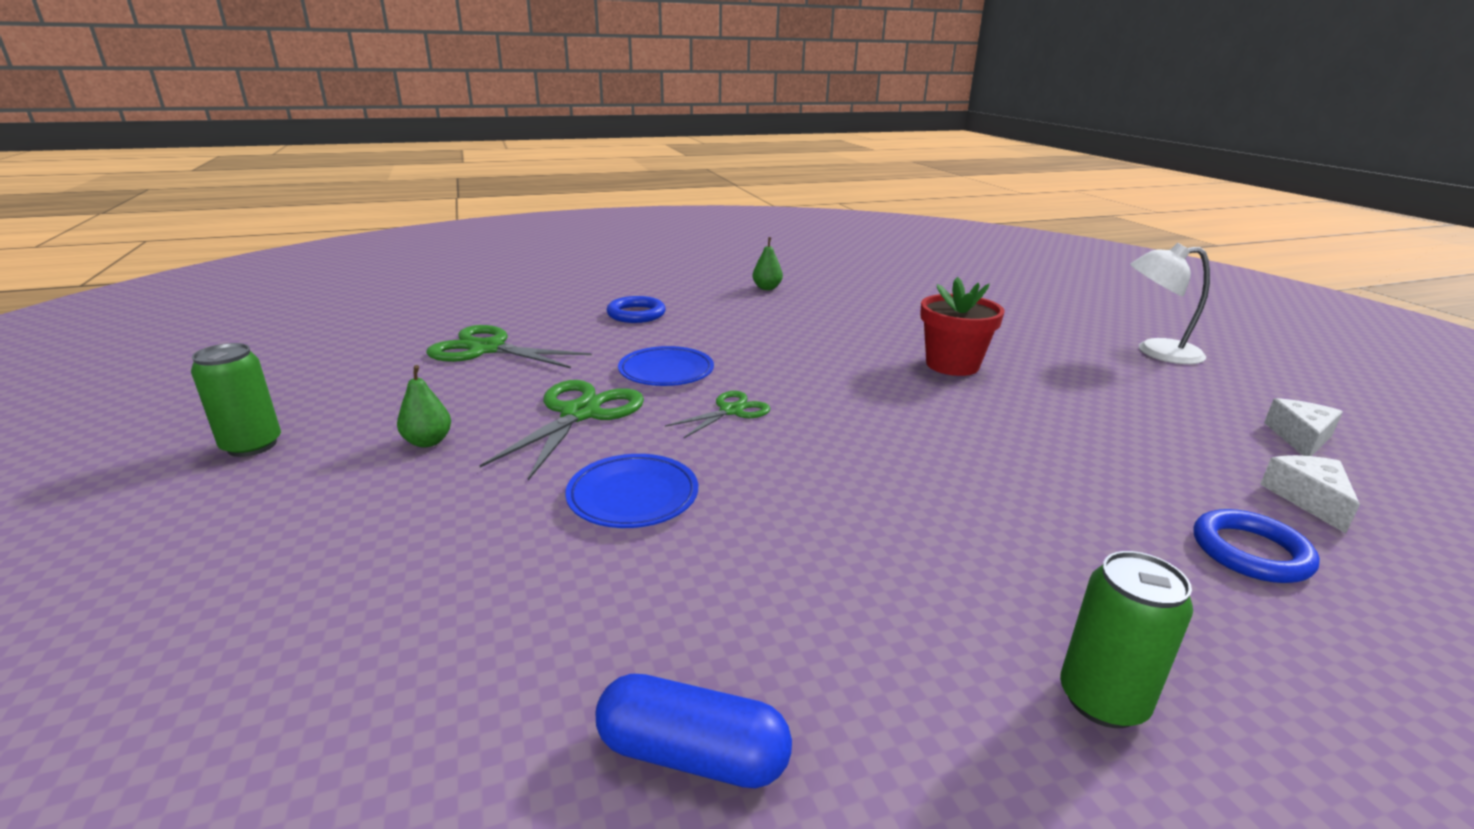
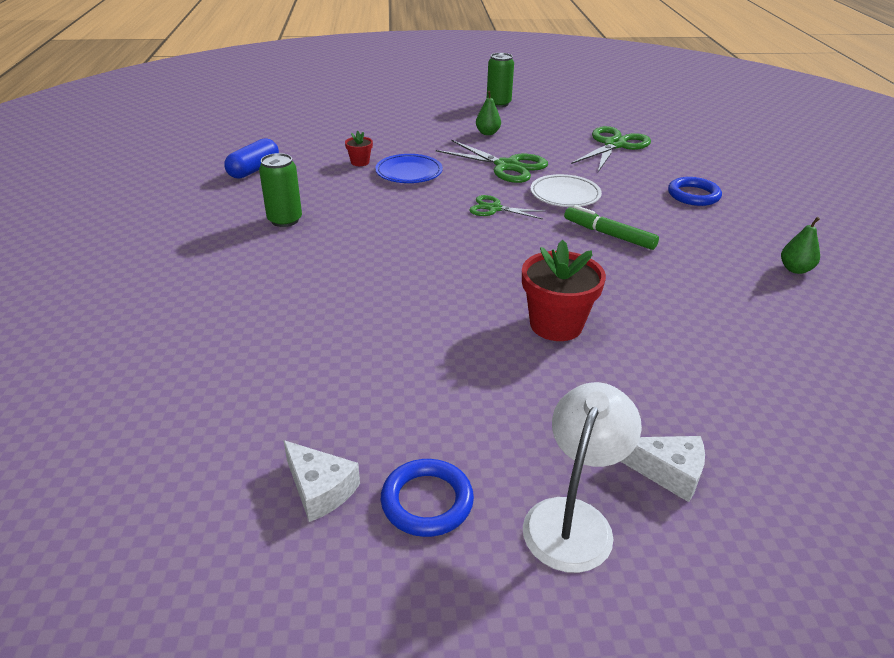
camera: 105 degrees right, 10 degrees up
blue plate [618,346,714,386] -> white plate [530,174,602,207]
green scissors [665,391,771,439] -> green scissors turned 135 degrees clockwise [469,195,546,219]
green can [1060,551,1193,728] -> green can moved to [259,153,302,227]
blue ring [1194,509,1320,583] -> blue ring moved to [381,459,474,537]
white cheese [1260,455,1360,533] -> white cheese moved to [620,436,705,502]
none -> red flower pot [345,131,373,166]
none -> green marker [564,205,659,250]

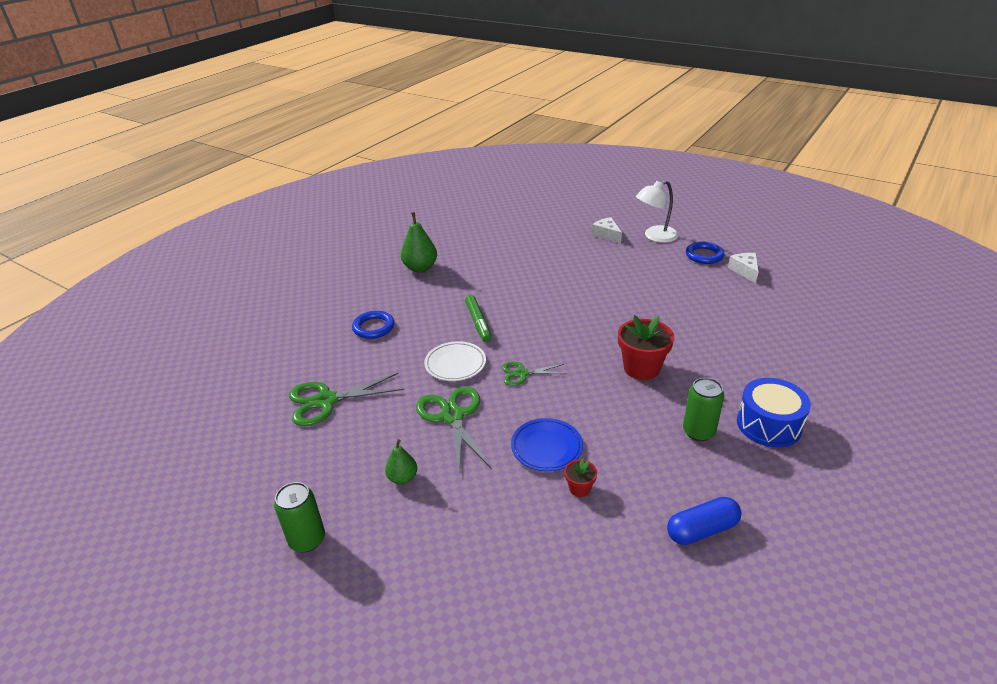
camera: 140 degrees left, 0 degrees up
green scissors [469,195,546,219] -> green scissors turned 120 degrees clockwise [502,362,566,386]
red flower pot [522,240,606,341] -> red flower pot moved to [618,315,674,380]
green pear [781,217,820,274] -> green pear [401,212,437,273], size x1.68
none -> blue drum [737,378,811,448]

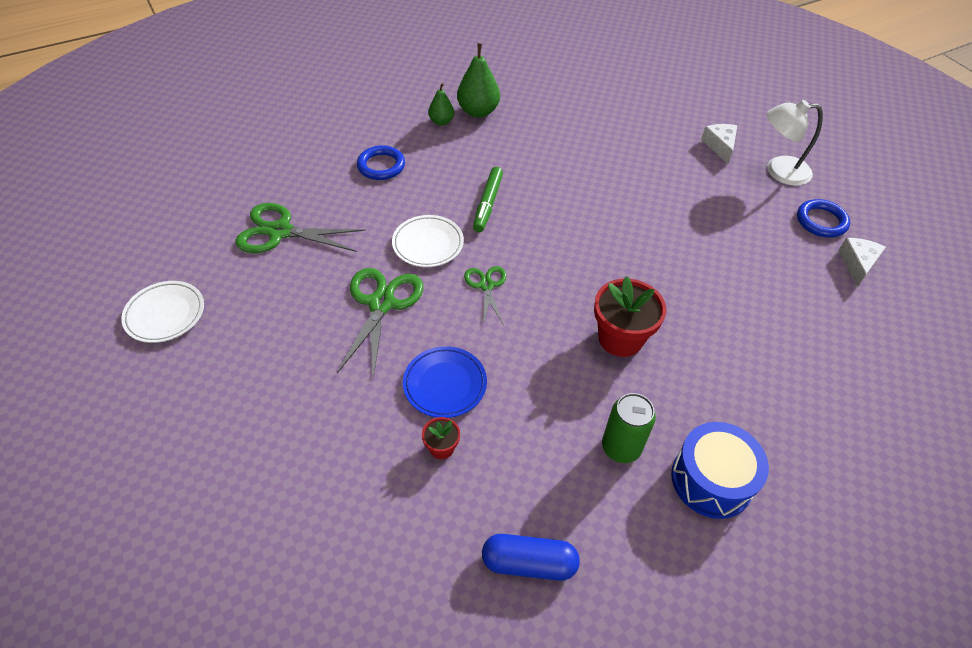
camera: 25 degrees right, 15 degrees up
green can [274,482,325,553] -> none
green pear [385,439,417,485] -> green pear moved to [428,83,454,126]
green scissors [502,362,566,386] -> green scissors turned 60 degrees clockwise [464,266,506,326]
none -> white plate [121,281,204,343]

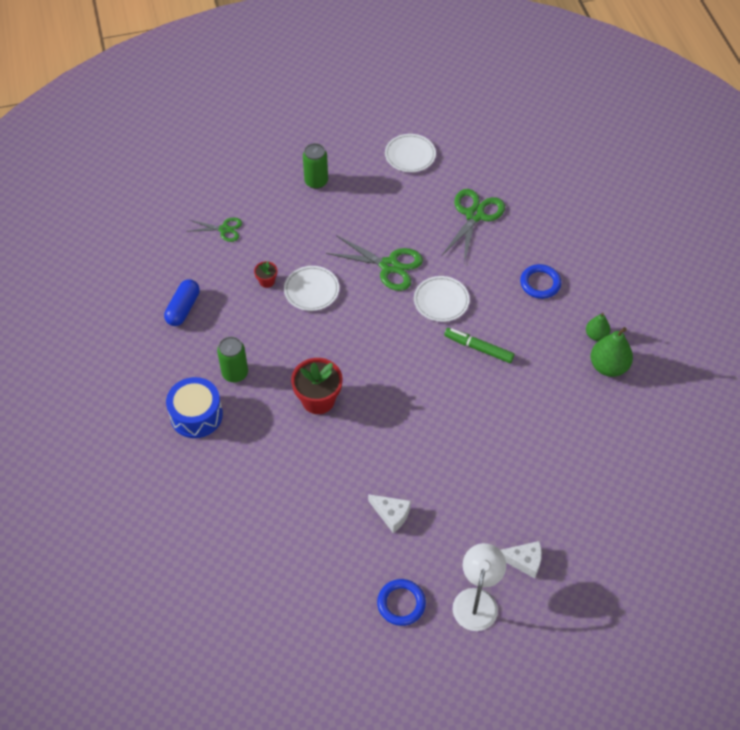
camera: 105 degrees right, 5 degrees up
blue plate [403,346,487,418] -> white plate [284,266,339,311]
green scissors [464,266,506,326] -> green scissors moved to [190,218,242,242]
white cheese [838,238,886,287] -> white cheese moved to [368,494,411,533]
none -> green can [303,143,328,189]

